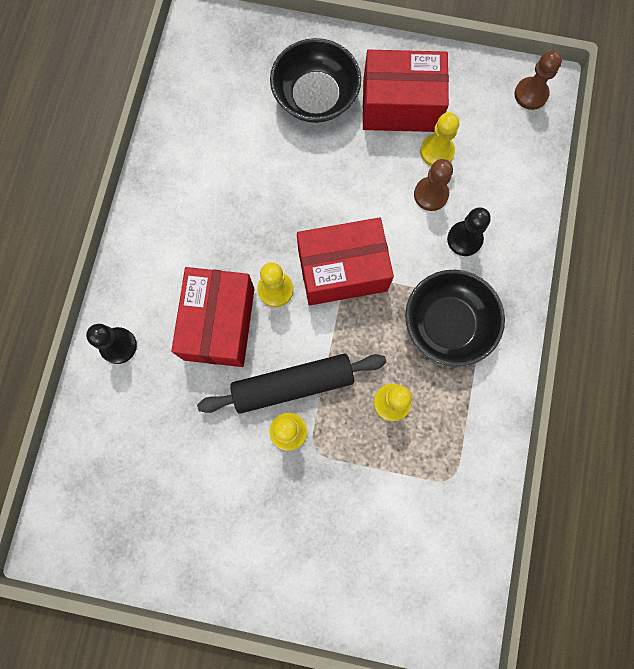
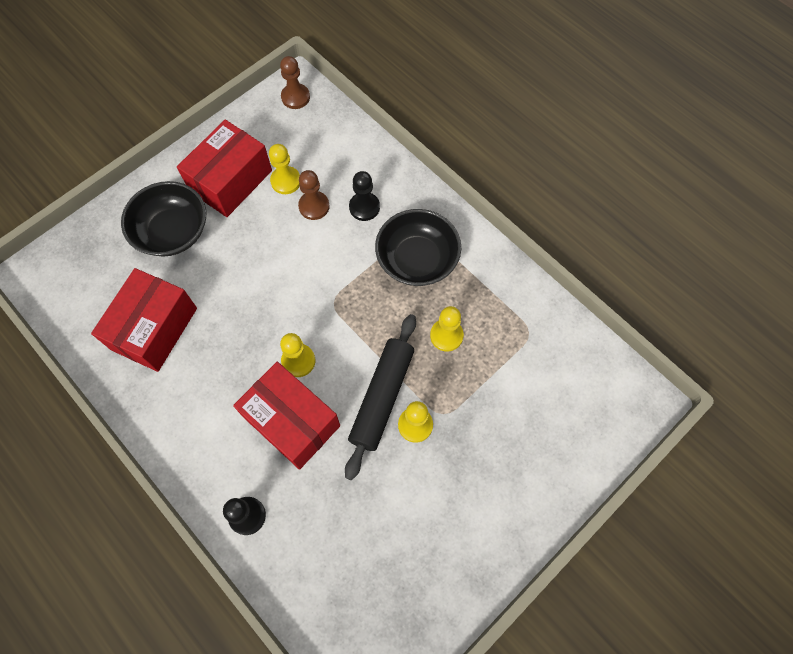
camera: 55 degrees left, 10 degrees down
red box [297,217,394,305] -> red box moved to [91,268,197,372]

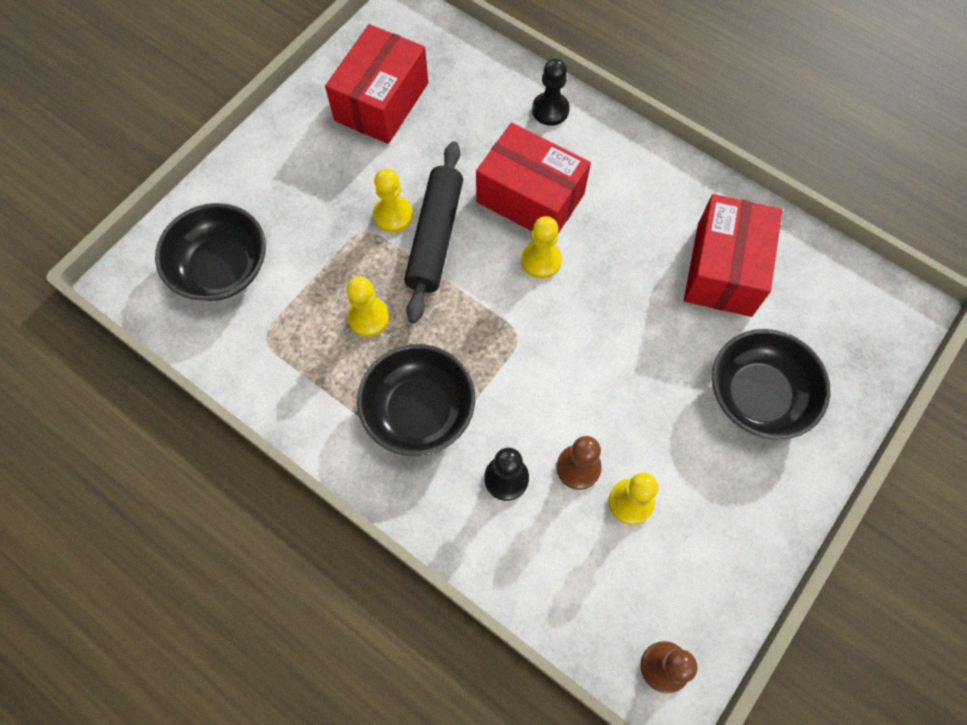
camera: 170 degrees right, 0 degrees up
red box [177,120,272,217] -> red box moved to [325,24,428,144]
none -> black bowl [155,203,266,301]

